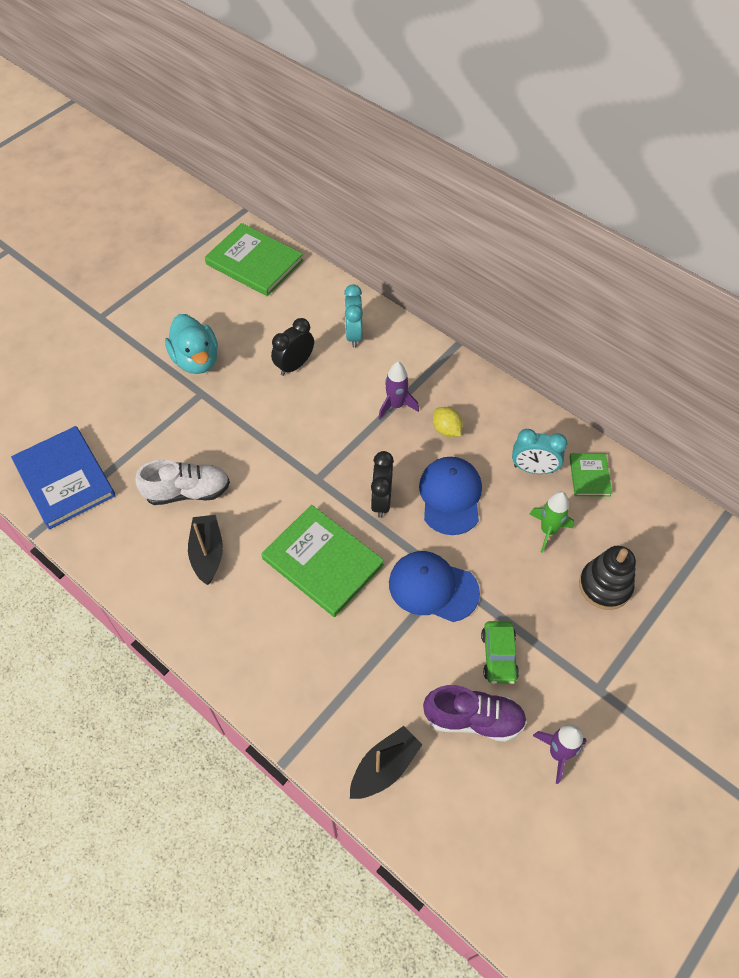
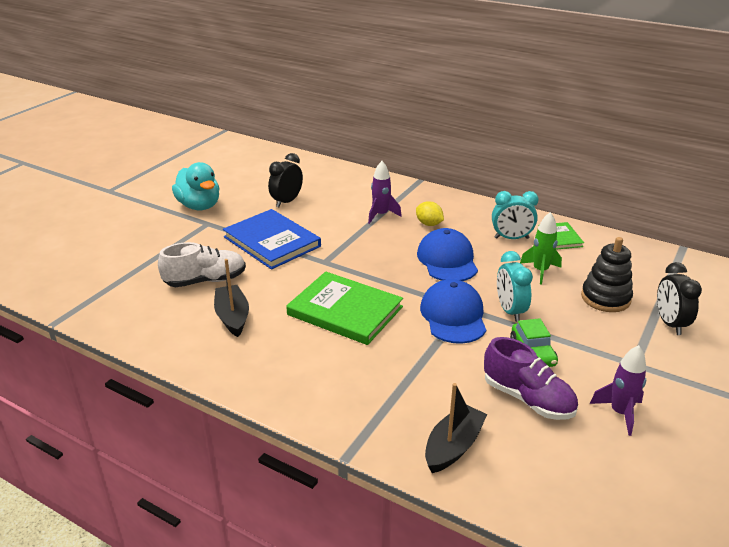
camera: 10 degrees left, 25 degrees down
blue book [11,426,115,529] -> blue book moved to [223,209,321,269]
green book [205,223,304,296] -> none
turquoise clock [344,285,363,348] -> turquoise clock moved to [497,251,533,322]
black clock [371,451,394,518] -> black clock moved to [657,262,702,335]
blue cap [389,551,480,622] -> blue cap turned 75 degrees clockwise [420,279,486,344]
purple shoe [423,685,527,742] -> purple shoe turned 45 degrees clockwise [484,337,578,420]

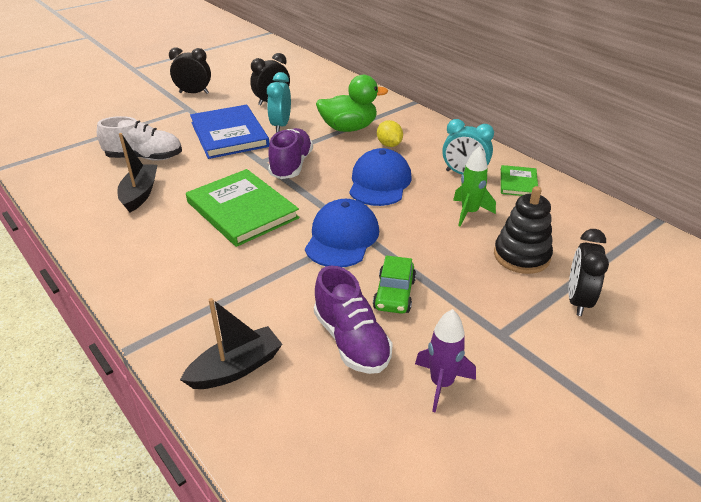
camera: 20 degrees right, 5 degrees up
turquoise duck [172,162,219,210] -> black clock [169,47,211,94]
purple rocket [368,161,402,224] -> green duck [316,75,388,132]
turquoise clock [497,251,533,322] -> turquoise clock moved to [267,72,291,132]
none -> purple shoe [268,128,313,179]

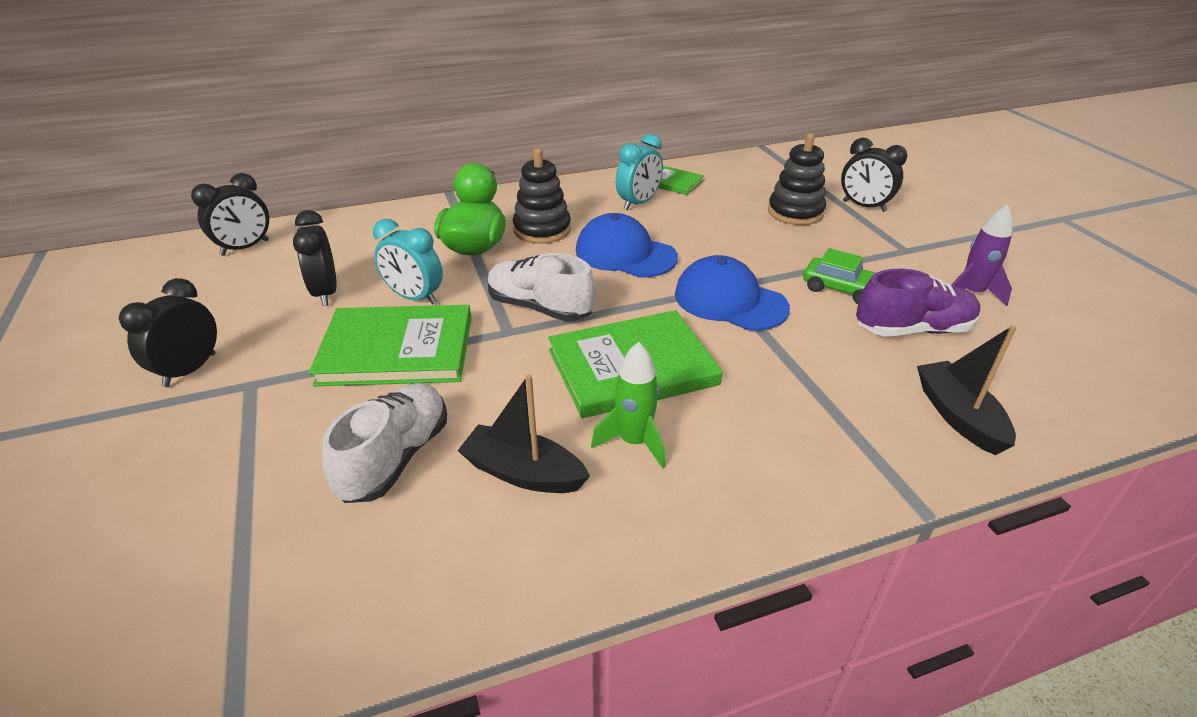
camera: 70 degrees left, 0 degrees up
blue book [190,105,269,159] -> green book [309,305,471,386]
purple shoe [268,128,313,179] -> white shoe [488,253,596,322]
yellow lemon [377,120,403,147] -> black stacking toy [513,148,571,244]
green rocket [453,146,496,227] -> green rocket moved to [591,342,666,469]
none -> black clock [191,173,269,256]

